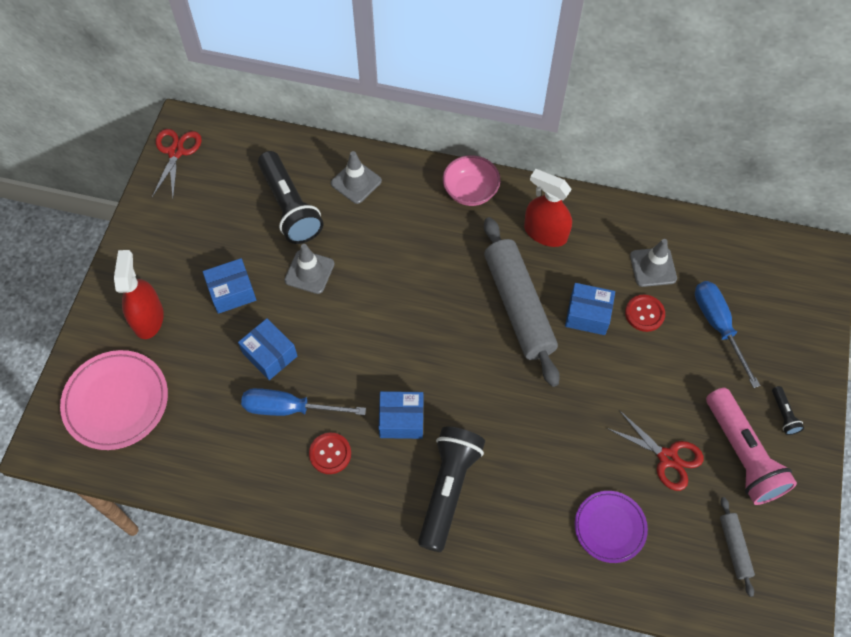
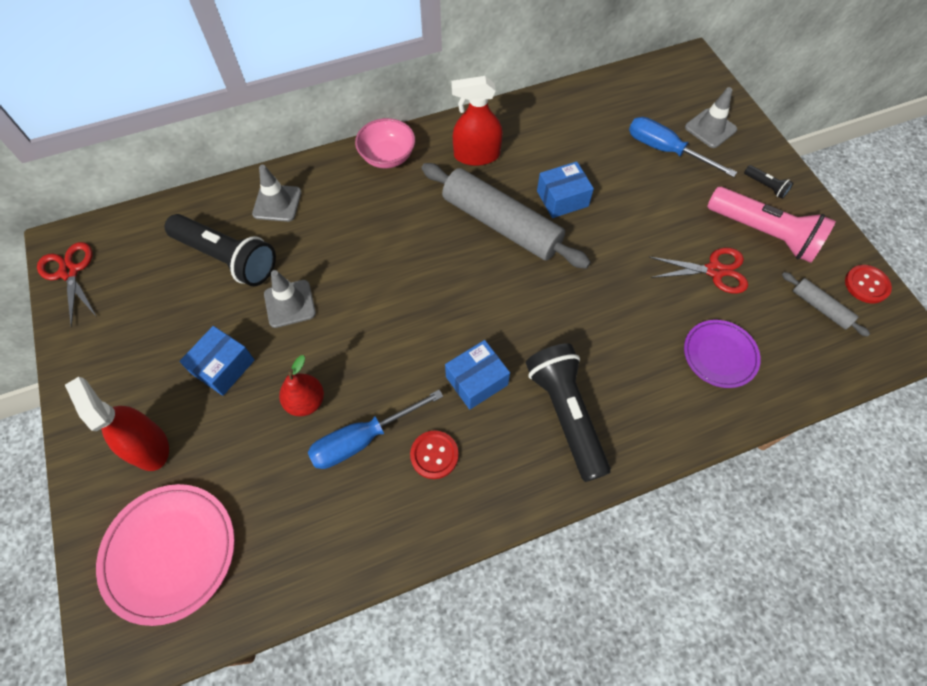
camera: 35 degrees left, 0 degrees up
blue box [238,318,297,380] -> red pear [279,355,324,416]
red button [625,295,665,332] -> red button moved to [845,265,892,304]
grey traffic cone [630,239,677,287] -> grey traffic cone moved to [685,87,737,148]

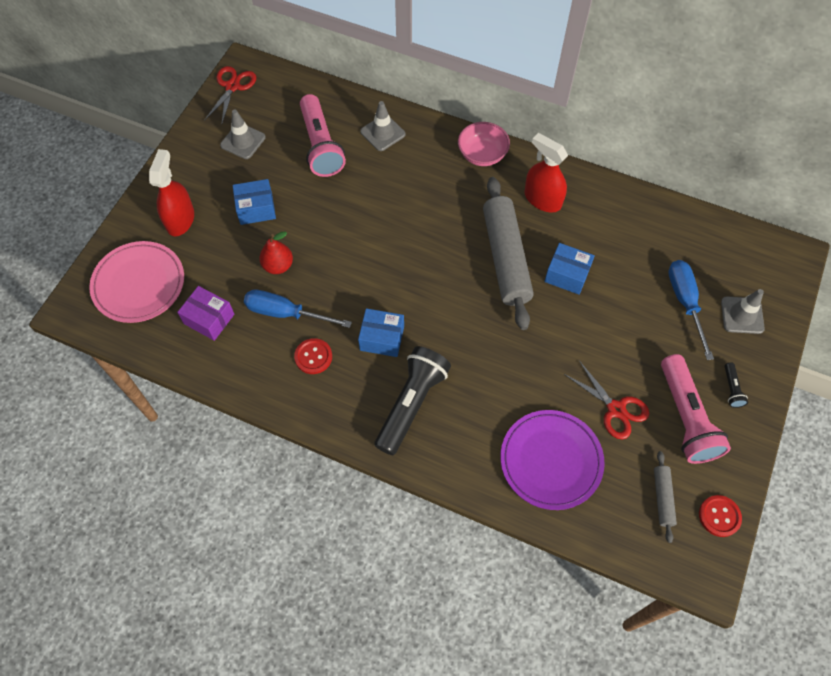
camera: 45 degrees right, 0 degrees up
black flashlight [164,214,276,286] -> pink flashlight [300,94,346,177]
grey traffic cone [264,270,316,328] -> grey traffic cone moved to [220,110,266,159]
purple plate [684,320,761,388] -> purple plate [500,410,605,510], size x1.55
none -> purple box [177,286,234,341]

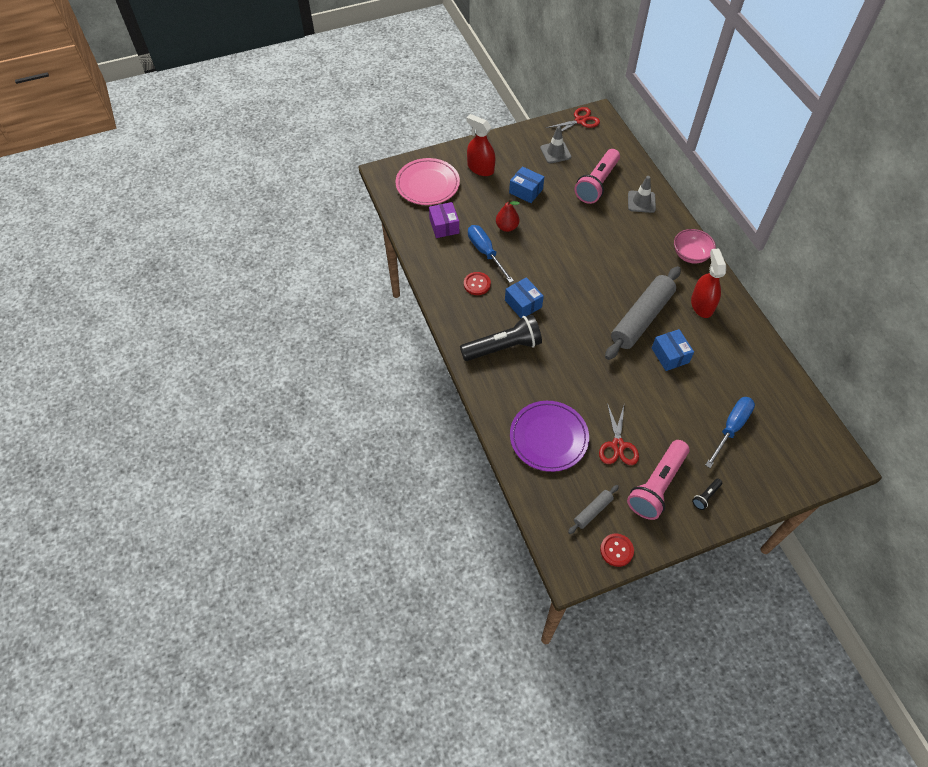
camera: 45 degrees right, 5 degrees down
red spray bottle [149,149,194,236] -> red spray bottle turned 105 degrees counterclockwise [466,114,495,176]
grey traffic cone [721,289,765,334] -> none

